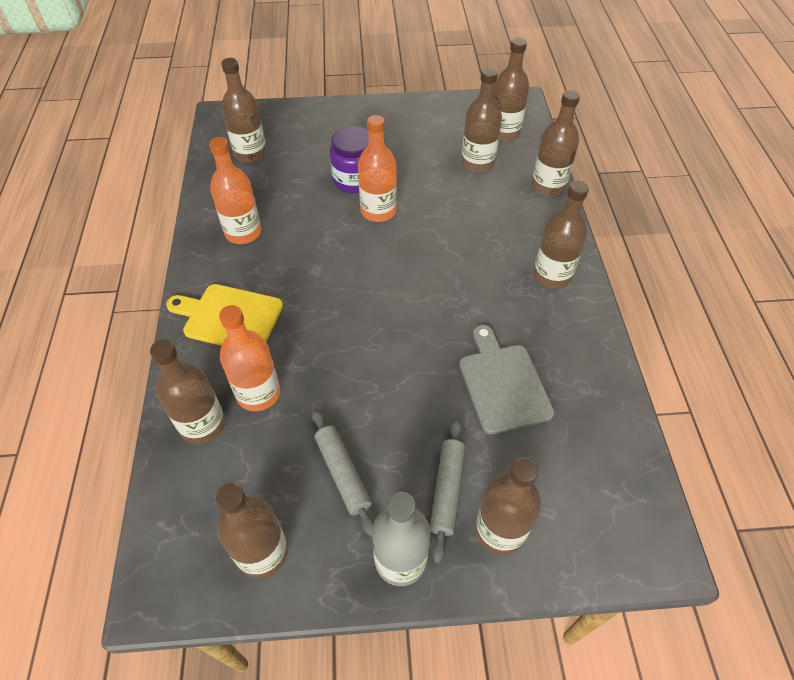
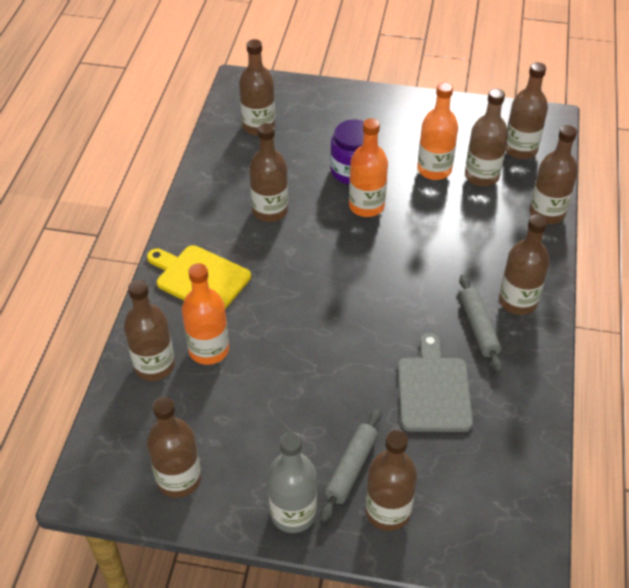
camera: 15 degrees right, 5 degrees down
orange bottle [209,137,261,244] -> orange bottle moved to [417,82,458,180]
grey rolling pin [311,408,374,537] -> grey rolling pin moved to [459,275,503,372]
none -> brown bottle [249,123,288,222]

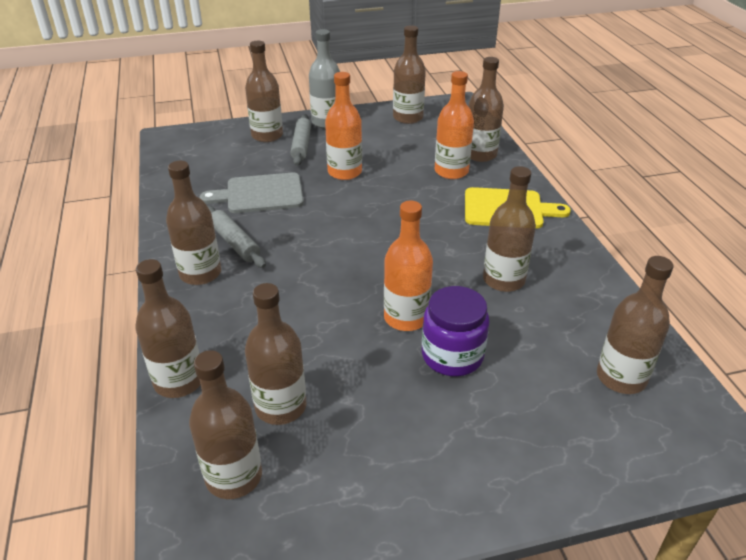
camera: 155 degrees right, 10 degrees down
grey cutting board [398,333,473,432] -> grey cutting board turned 105 degrees clockwise [200,173,304,213]
orange bottle [417,82,458,180] -> orange bottle moved to [325,72,362,180]

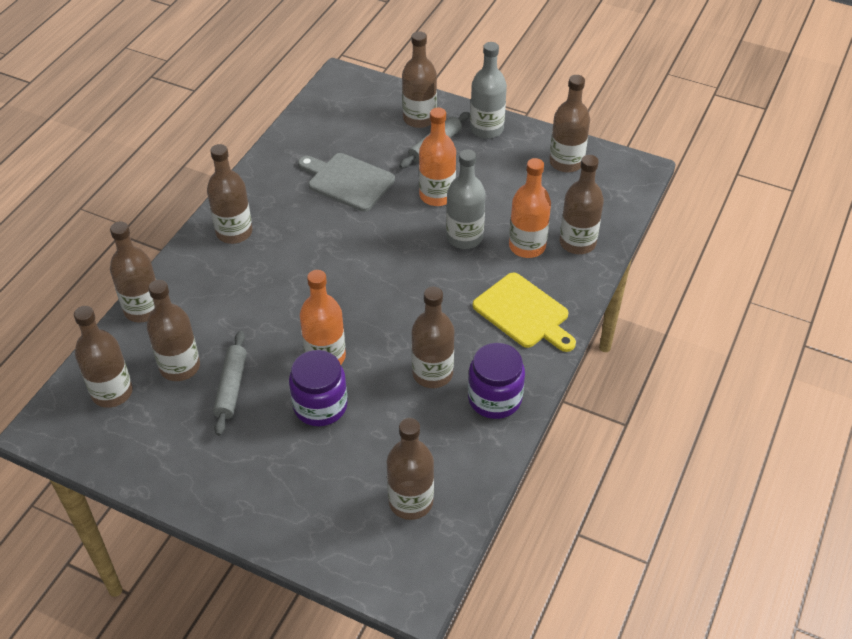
camera: 40 degrees right, 10 degrees up
grey rolling pin [207,206,266,268] -> grey rolling pin moved to [213,331,247,436]
none -> grey bottle [446,149,486,249]
none -> purple jar [468,343,525,419]

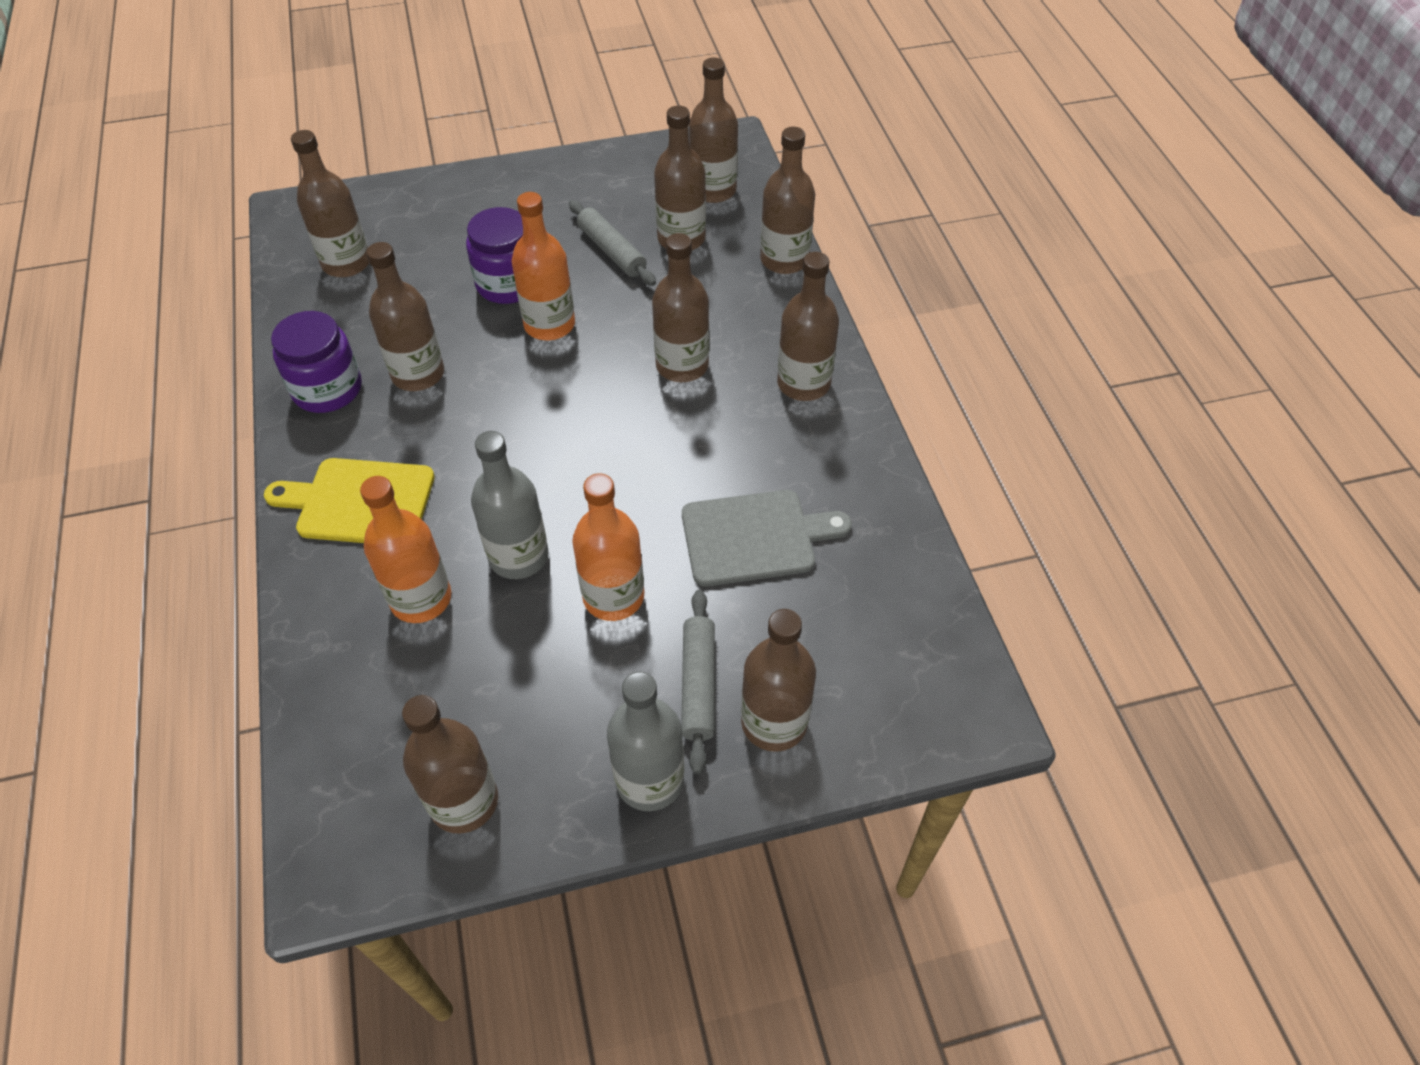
camera: 140 degrees right, 5 degrees up
brown bottle [559,155,604,254] -> brown bottle moved to [652,233,709,382]

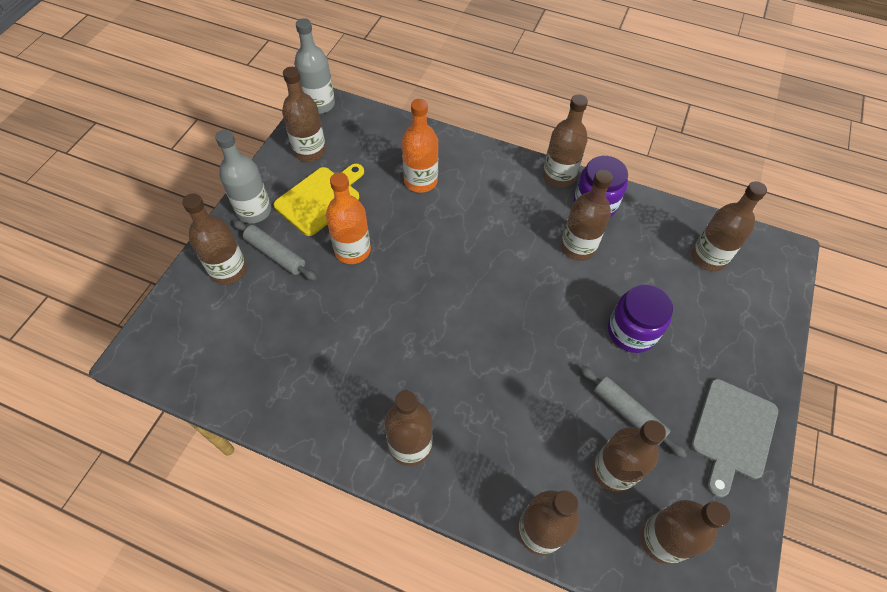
camera: 125 degrees right, 5 degrees up
yellow cutting board [264,458,435,543] -> yellow cutting board moved to [274,164,364,236]
grey bottle [471,431,549,579] -> grey bottle moved to [294,18,335,114]
orange bottle [511,192,575,340] -> none
grey rolling pin [569,200,656,286] -> grey rolling pin turned 45 degrees clockwise [580,365,687,458]
brown bottle [652,233,709,382] -> brown bottle moved to [543,94,588,188]
grey cutting board [682,490,852,586] -> grey cutting board moved to [690,379,778,498]

